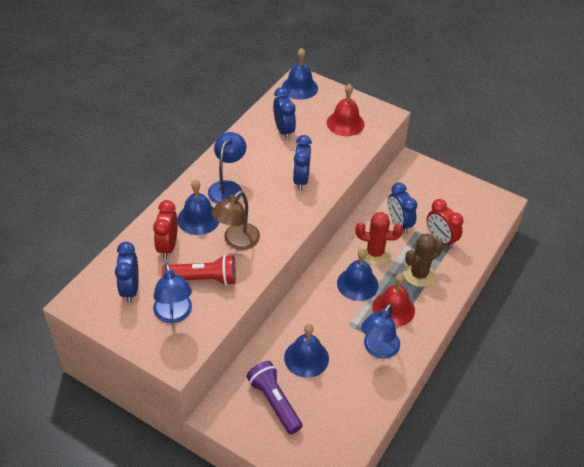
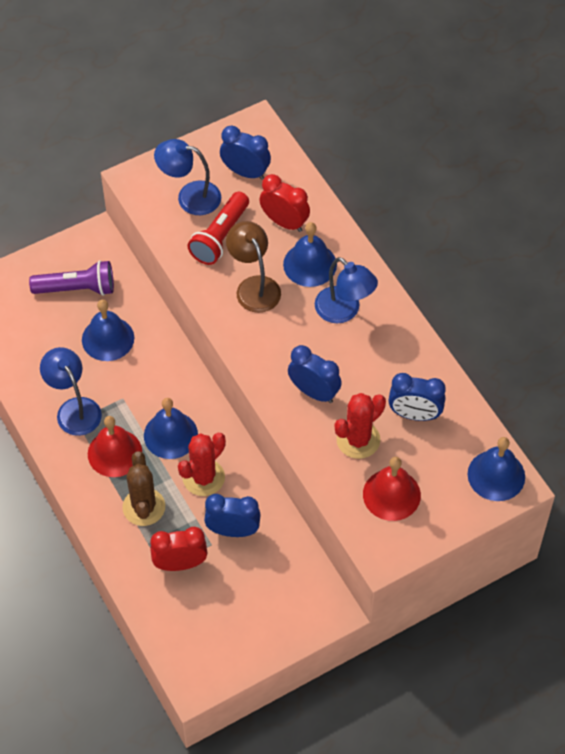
camera: 120 degrees right, 10 degrees up
none -> red cactus [335,393,386,459]

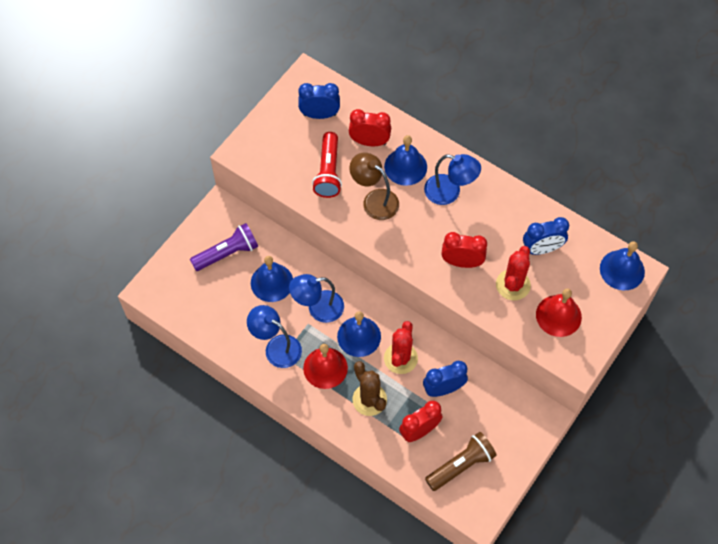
camera: 25 degrees left, 5 degrees up
blue lamp [154,139,221,215] -> blue lamp moved to [289,274,344,323]
blue clock [288,345,342,403] -> red clock [442,232,487,268]
none -> brown flashlight [425,432,497,491]

